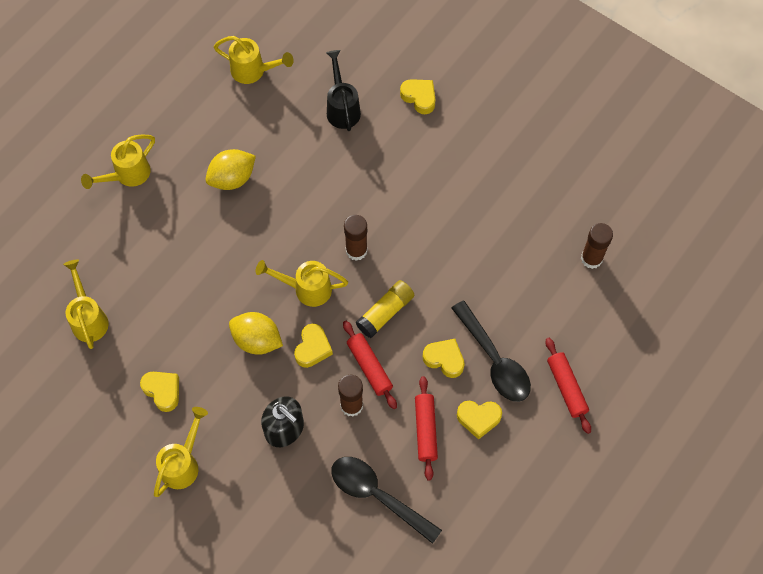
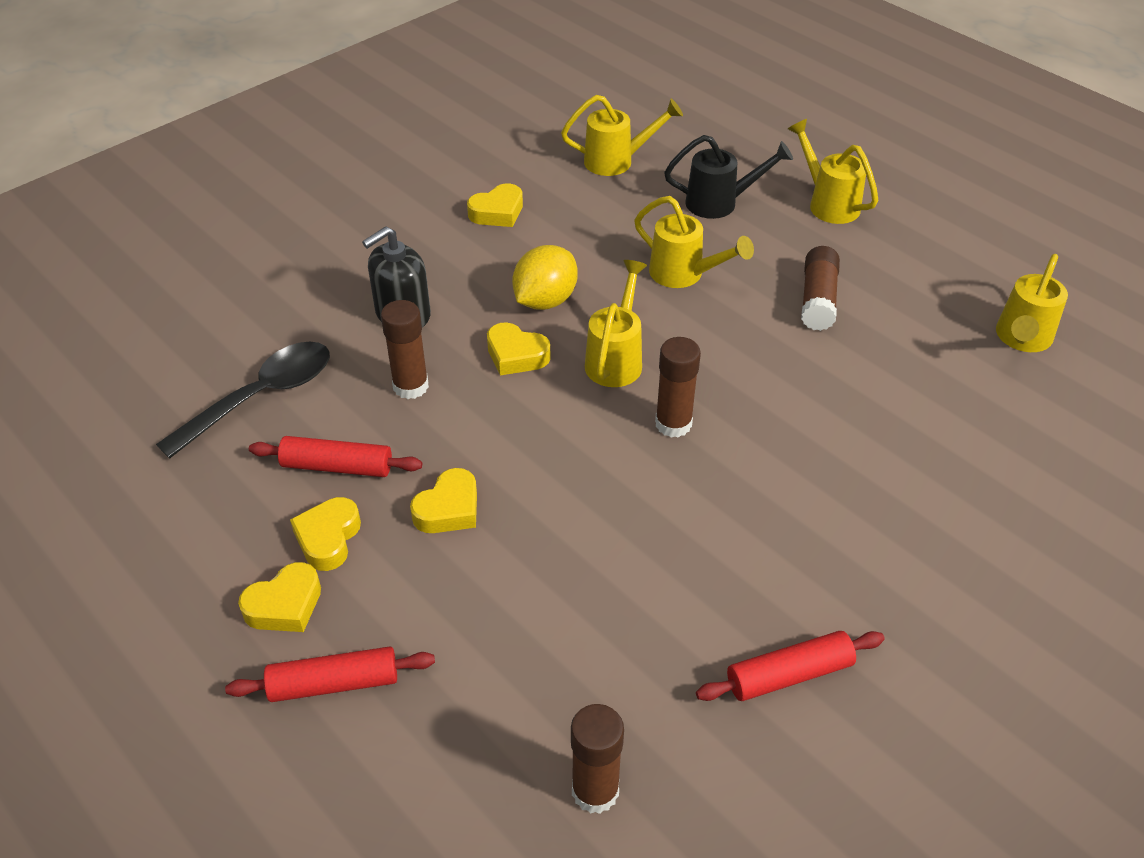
camera: 100 degrees right, 20 degrees down
yellow watering can [154,407,208,497] -> yellow watering can moved to [634,196,754,288]
yellow lemon [205,149,256,190] -> brown glue stick [801,246,840,331]
black watering can [326,50,361,131] -> black watering can moved to [664,135,793,219]
red rolling pin [343,321,397,409] -> red rolling pin moved to [696,631,885,701]
yellow glue stick [356,280,414,338] -> none
yellow heart [400,79,436,114] -> yellow heart moved to [238,562,321,632]
black spoon [452,301,531,402] -> none

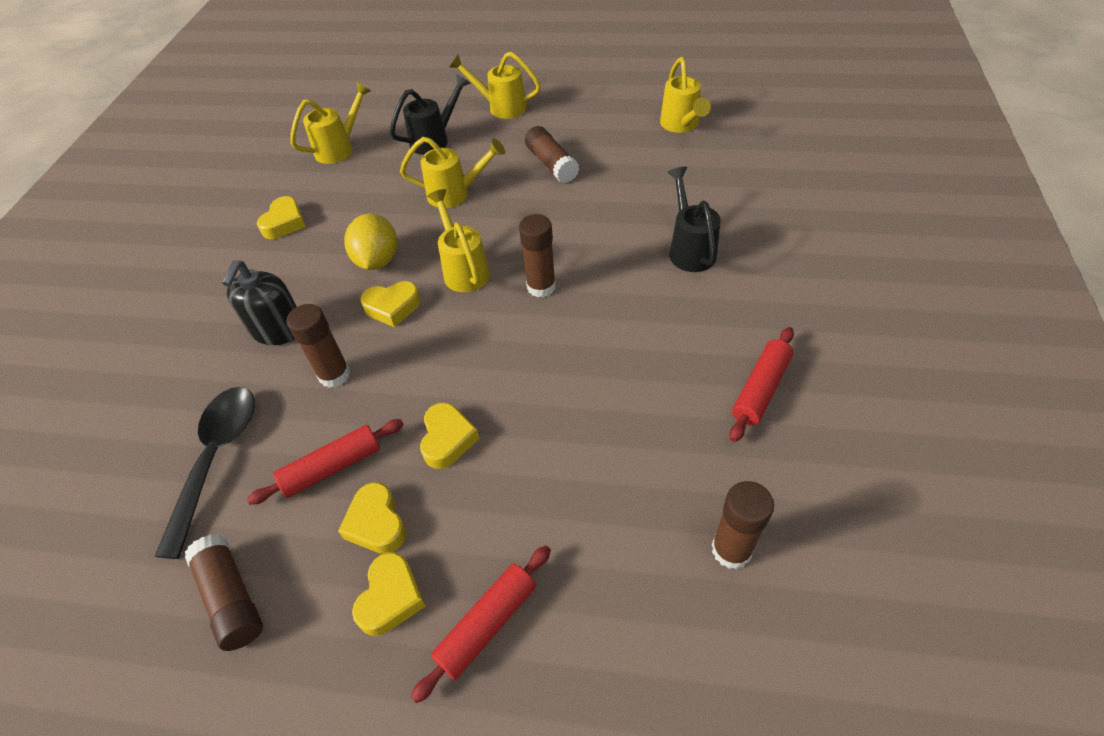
camera: 35 degrees left, 5 degrees up
none -> brown glue stick [185,534,263,651]
none -> black watering can [667,167,721,272]

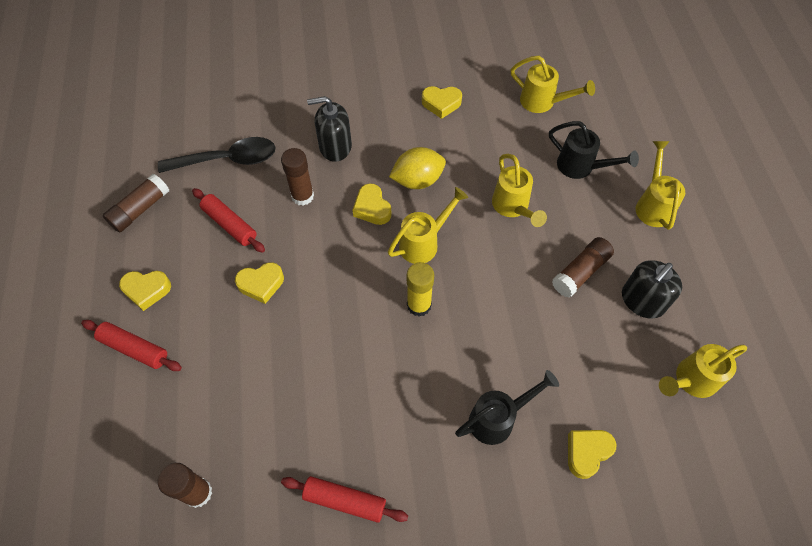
camera: 70 degrees right, 10 degrees up
yellow heart [338,482,407,554] -> yellow heart moved to [568,430,617,479]
brown glue stick [519,214,556,297] -> yellow glue stick [407,262,434,317]
none -> black soap dispenser [622,260,682,319]

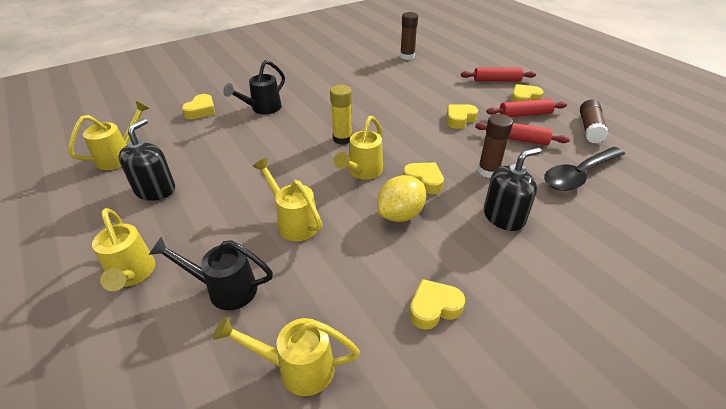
camera: 155 degrees right, 20 degrees down
red rolling pin [281,476,408,523] -> red rolling pin moved to [486,98,567,117]
brown glue stick [552,237,614,298] -> none

